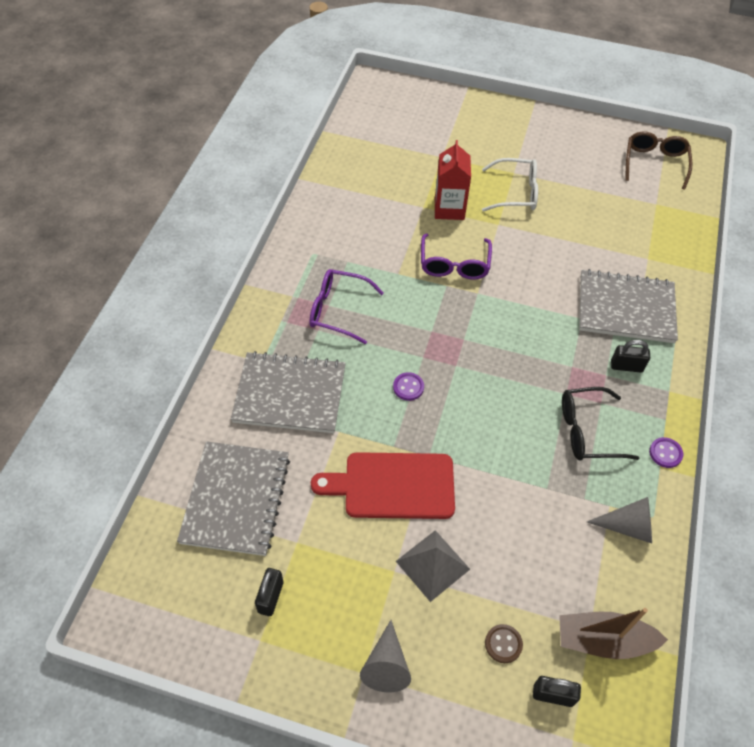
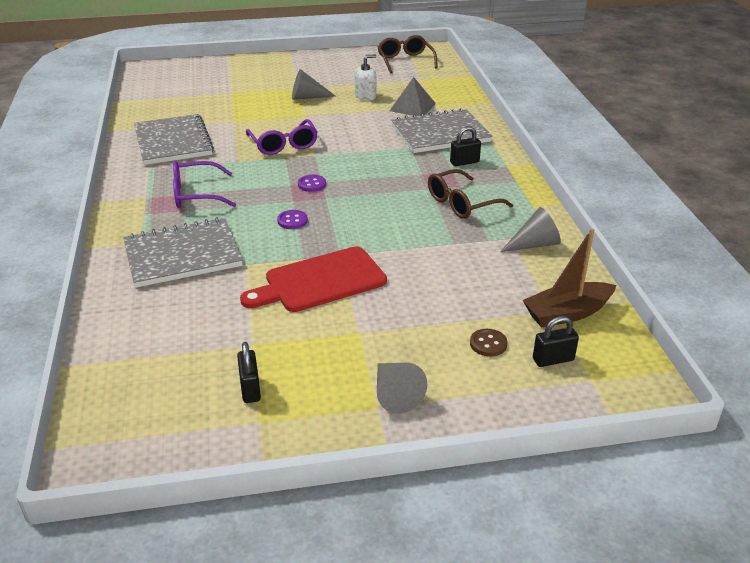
camera: 25 degrees left, 20 degrees down
grey notebook [177,441,290,556] -> grey notebook moved to [134,114,214,165]
grey pyramid [396,530,470,602] -> grey pyramid moved to [390,77,436,116]
red carton [435,140,471,220] -> none
white glasses [482,158,538,212] -> grey cone [292,69,335,100]
black glasses [562,387,639,461] -> brown glasses [428,169,513,219]
purple button [649,437,683,468] -> purple button moved to [298,175,326,192]
none -> white soap dispenser [355,54,376,101]

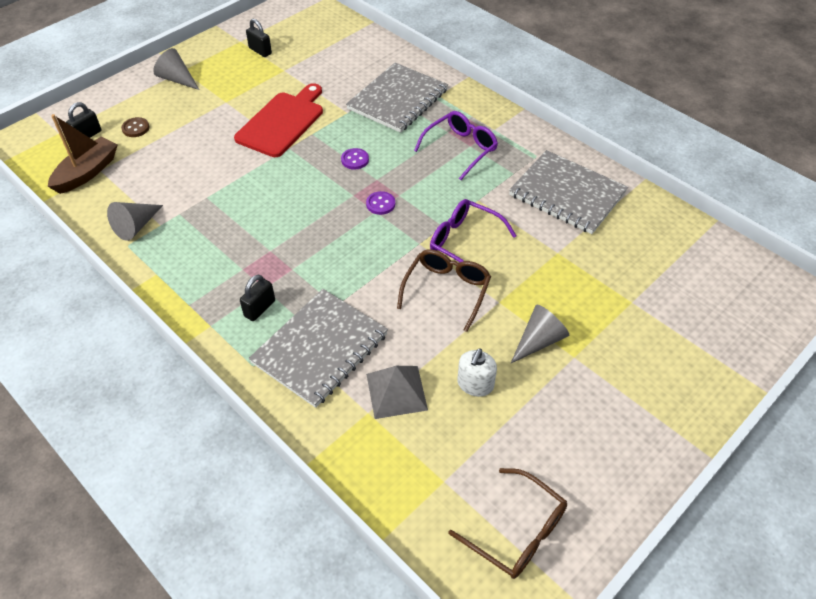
camera: 145 degrees right, 15 degrees up
brown glasses [428,169,513,219] -> brown glasses moved to [397,250,491,332]

